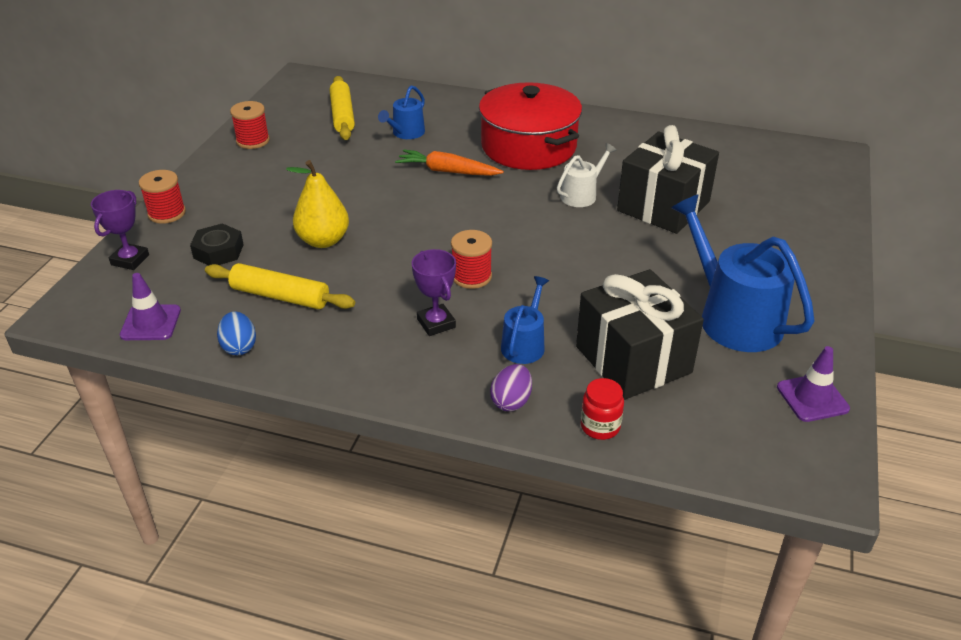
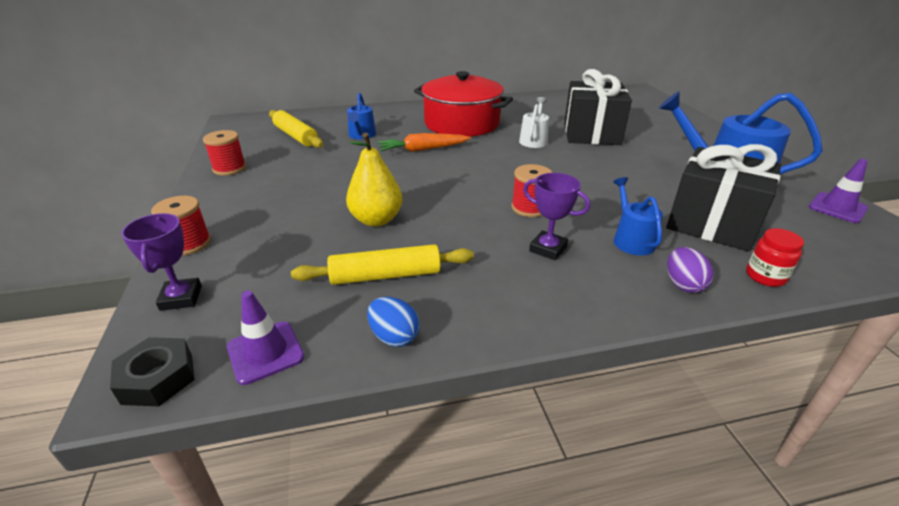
camera: 30 degrees left, 5 degrees down
black nut [190,223,244,266] -> black nut moved to [110,337,195,406]

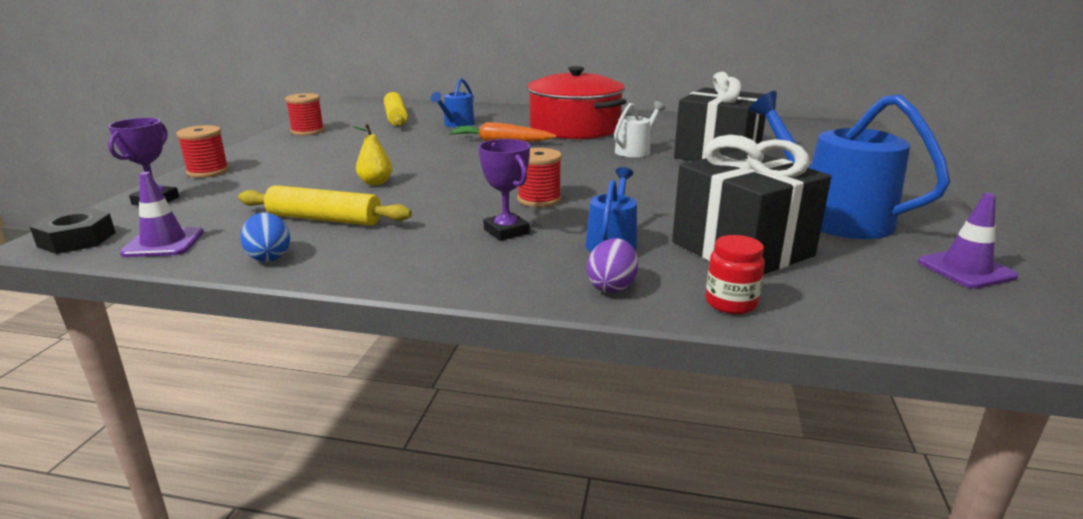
camera: 25 degrees right, 10 degrees down
yellow pear [346,133,402,227] -> yellow pear [352,124,393,185], size x0.61

